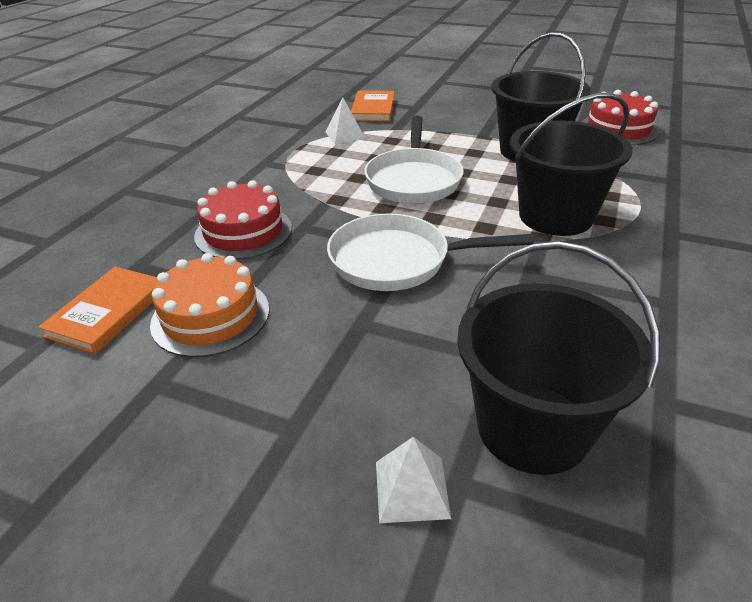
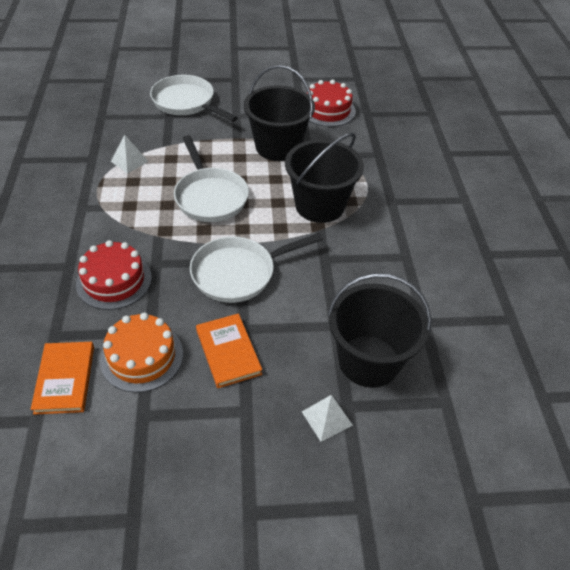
camera: 30 degrees left, 10 degrees up
orange book [351,90,395,122] -> orange book moved to [196,313,262,388]
none -> white pan [150,75,238,122]

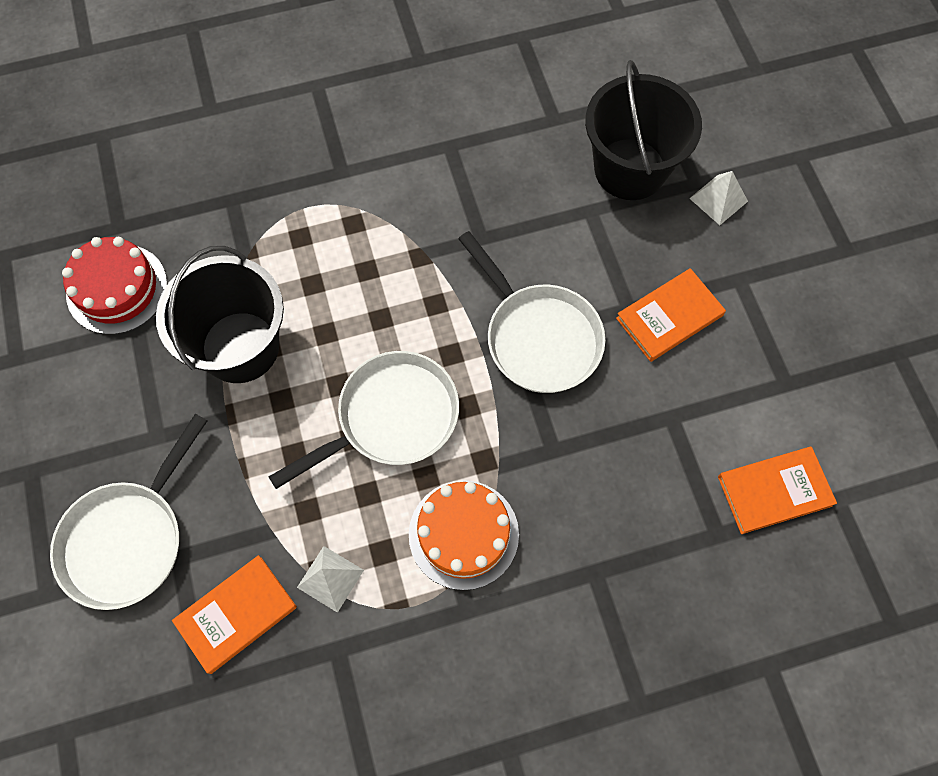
camera: 100 degrees left, 20 degrees up
red cake [76,240,152,310] -> none
orange cake [100,313,183,393] -> orange cake moved to [409,480,519,590]
black bucket [285,133,364,223] -> none
none -> orange book [172,555,297,674]

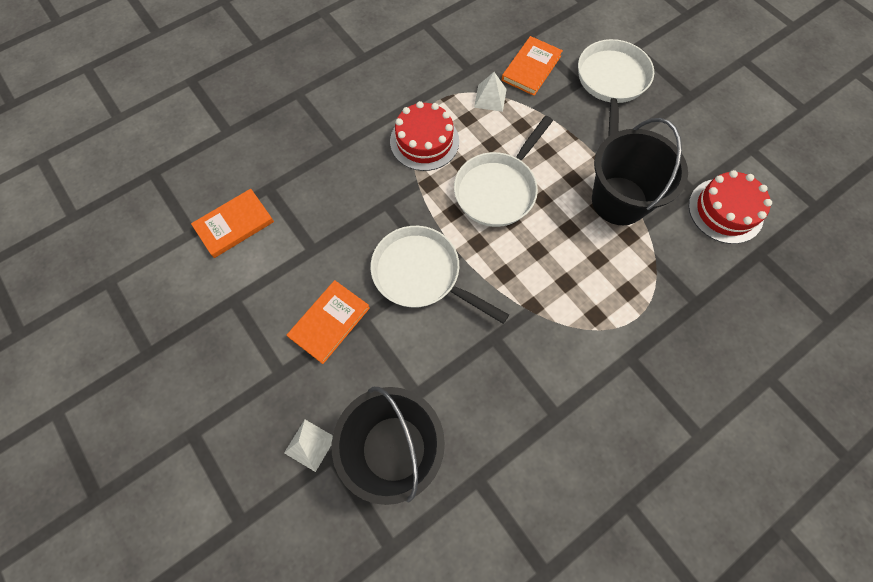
camera: 160 degrees right, 0 degrees up
orange cake [409,480,519,590] -> red cake [390,101,459,171]

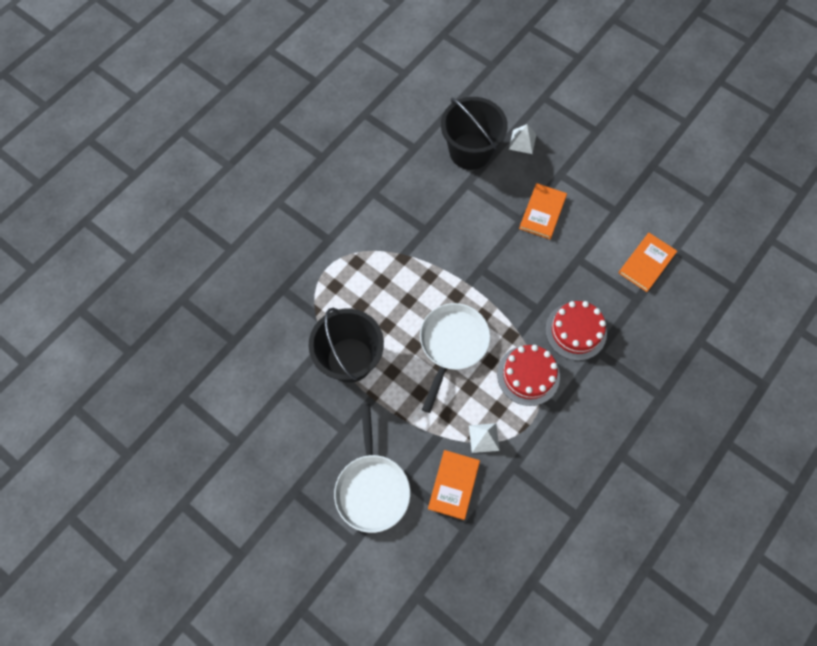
camera: 165 degrees right, 0 degrees up
white pan [370,226,509,324] -> none
red cake [689,170,772,244] -> red cake moved to [545,301,607,361]

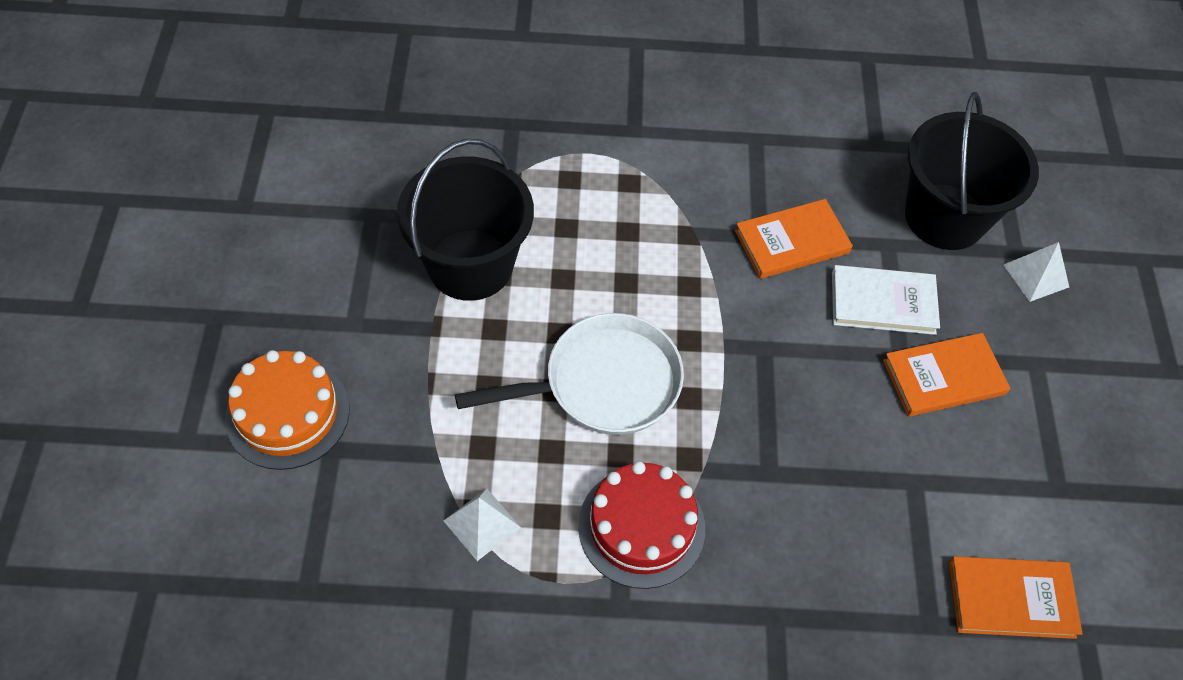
camera: 50 degrees right, 10 degrees down
white pan [334,404,410,533] -> orange cake [225,350,349,470]
orange book [428,450,480,520] -> orange book moved to [735,199,853,279]
red cake [545,301,607,361] -> none
none -> white book [832,265,940,335]

